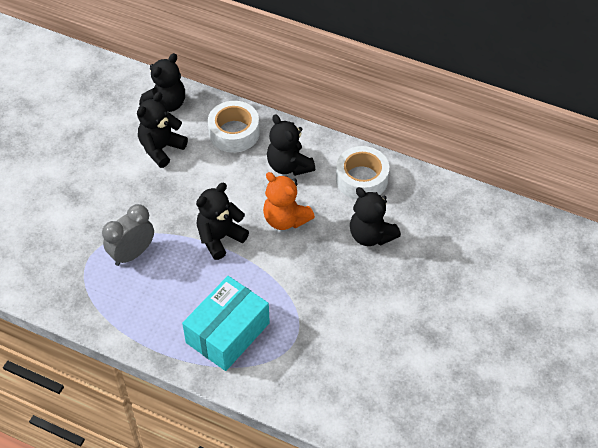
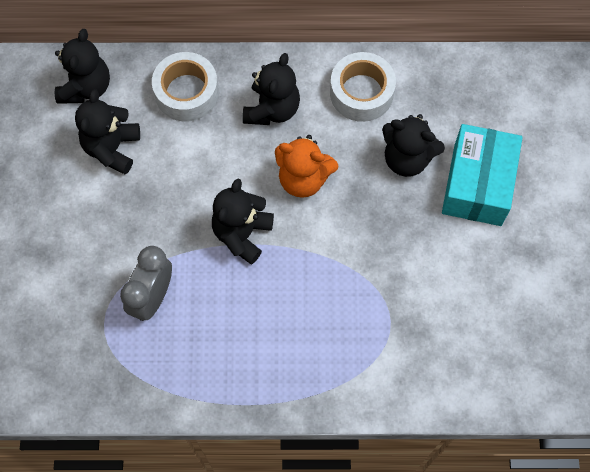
camera: 25 degrees left, 15 degrees up
turquoise box [182,276,270,371] -> turquoise box moved to [442,124,523,226]
black teddy bear [267,114,315,176] -> black teddy bear turned 105 degrees counterclockwise [243,53,300,125]

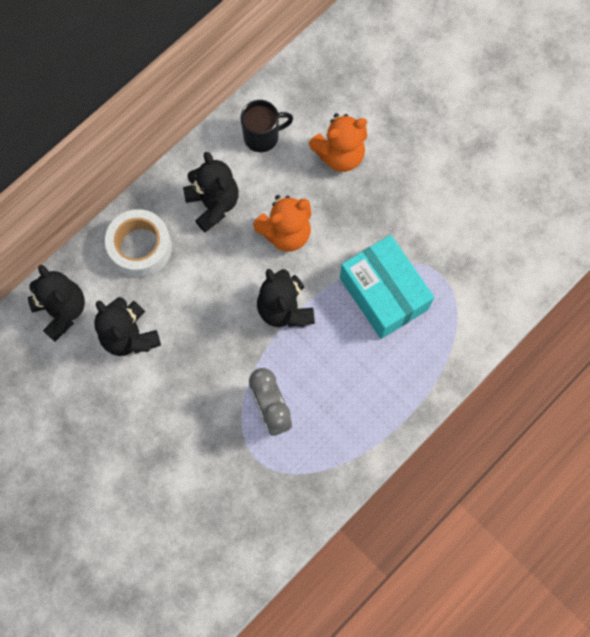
camera: 45 degrees left, 5 degrees up
white tape [330,52,396,122] -> black mug [241,100,293,152]
black teddy bear [382,114,445,177] -> orange teddy bear [309,113,367,172]
turquoise box [442,124,523,226] -> turquoise box moved to [340,235,434,339]

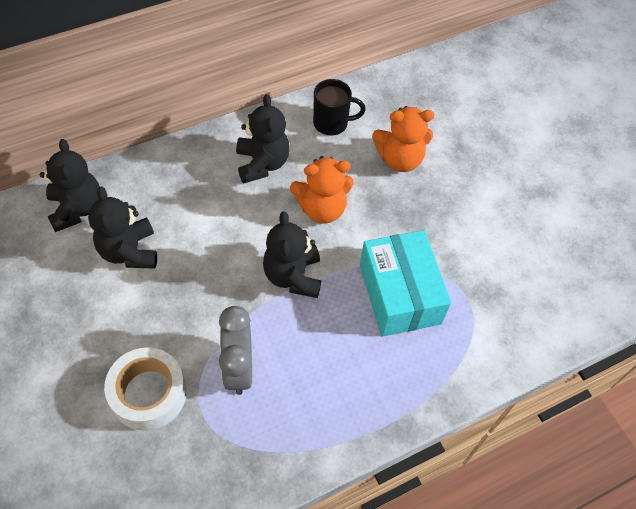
camera: 15 degrees right, 15 degrees down
white tape [105,209,172,277] -> white tape moved to [104,347,186,431]

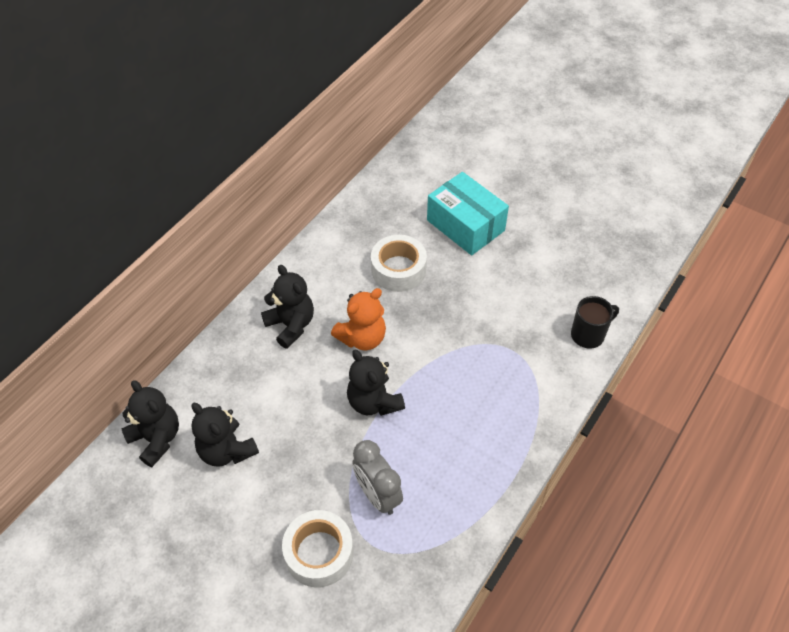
camera: 25 degrees left, 5 degrees down
black mug [313,79,366,135] -> black mug moved to [571,296,619,349]
turquoise box [360,230,451,337] -> turquoise box moved to [427,172,509,255]
orange teddy bear [372,106,434,172] -> white tape [371,235,427,292]

